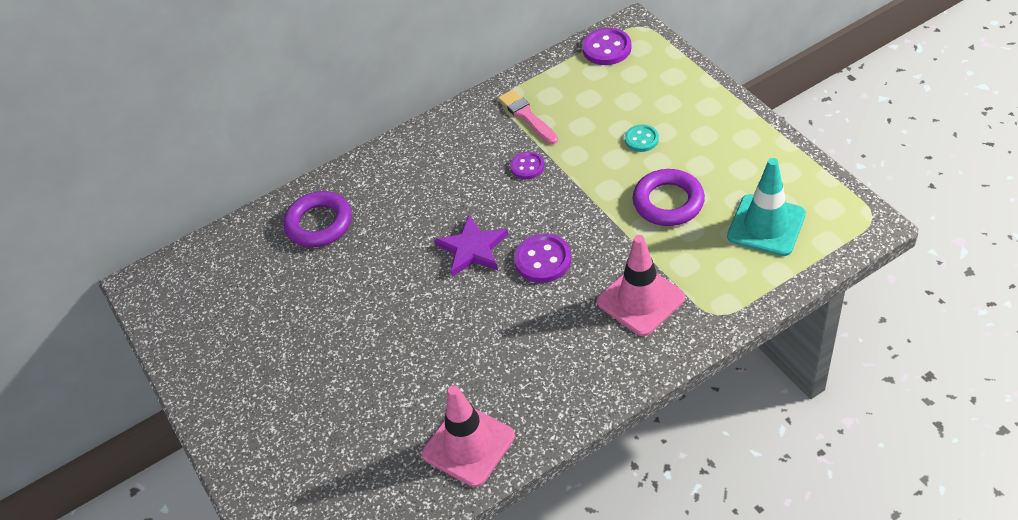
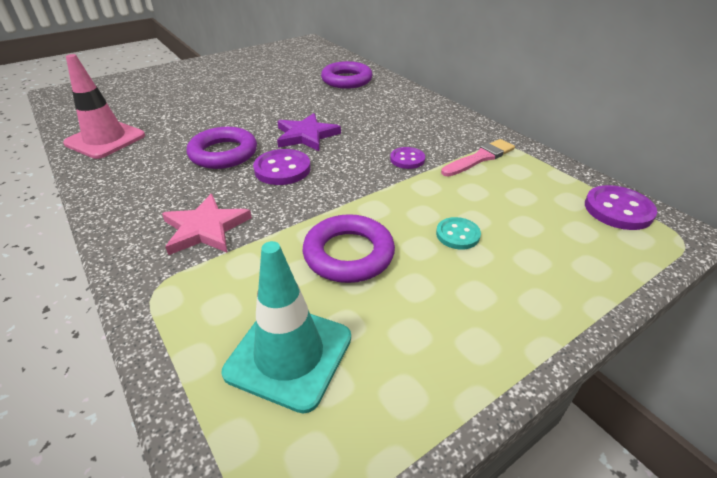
camera: 80 degrees right, 10 degrees down
pink traffic cone [597,235,685,336] -> pink star [162,194,252,255]
none -> purple ring [187,127,257,169]

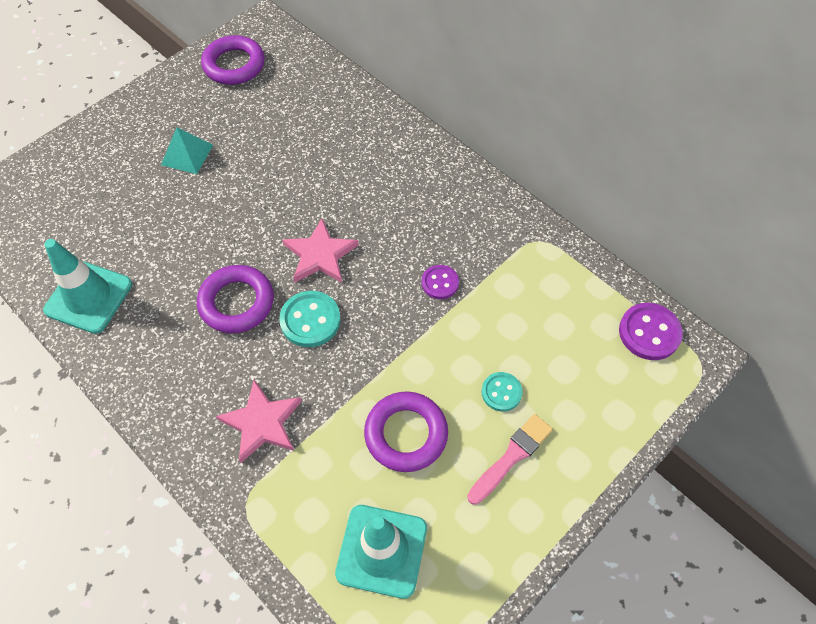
camera: 10 degrees left, 20 degrees up
pink traffic cone [63,54,145,159] -> turquoise traffic cone [43,239,132,334]
purple button [253,149,311,185] -> turquoise button [279,291,341,347]
purple star [277,113,341,151] -> pink star [283,218,359,283]
purple ring [321,61,373,89] -> purple ring moved to [201,35,265,85]
pink brush [441,139,515,177] -> pink brush moved to [467,414,553,505]
none -> turquoise pyramid [161,127,213,174]

